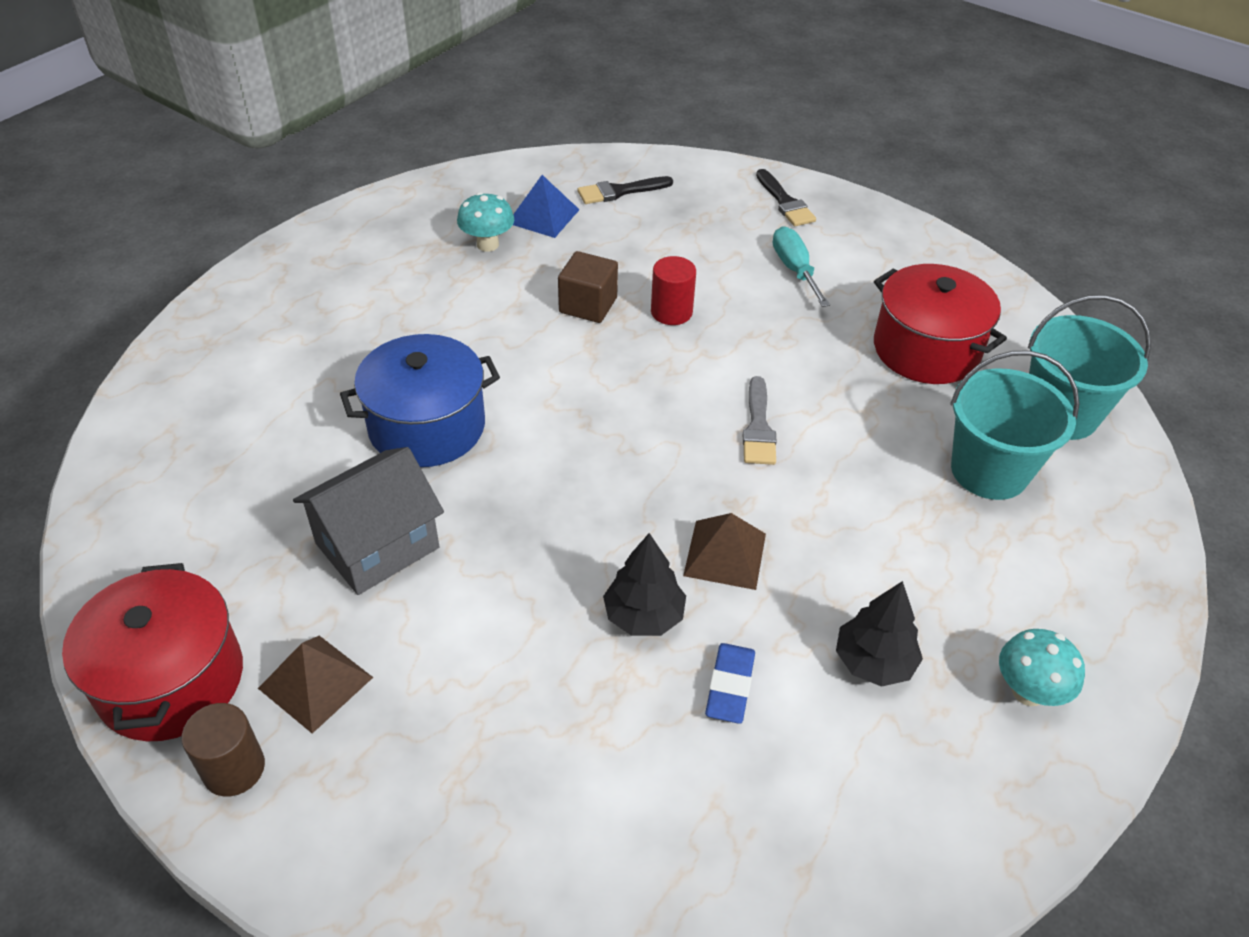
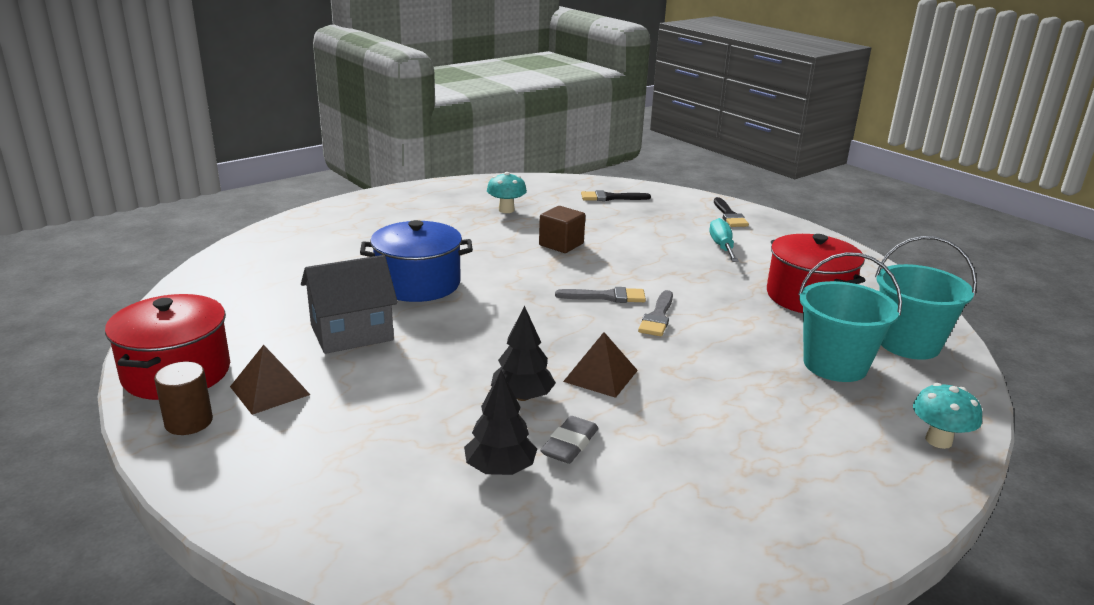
camera: 15 degrees right, 20 degrees down
blue pyramid [513,175,580,238] -> none
red cylinder [651,256,696,325] -> none
blue eraser [705,643,755,724] -> grey eraser [540,416,599,464]
black tree [836,581,923,687] -> black tree moved to [464,370,537,475]
turquoise mushroom [999,629,1085,706] -> turquoise mushroom moved to [913,383,982,449]
none -> grey brush [555,287,646,303]

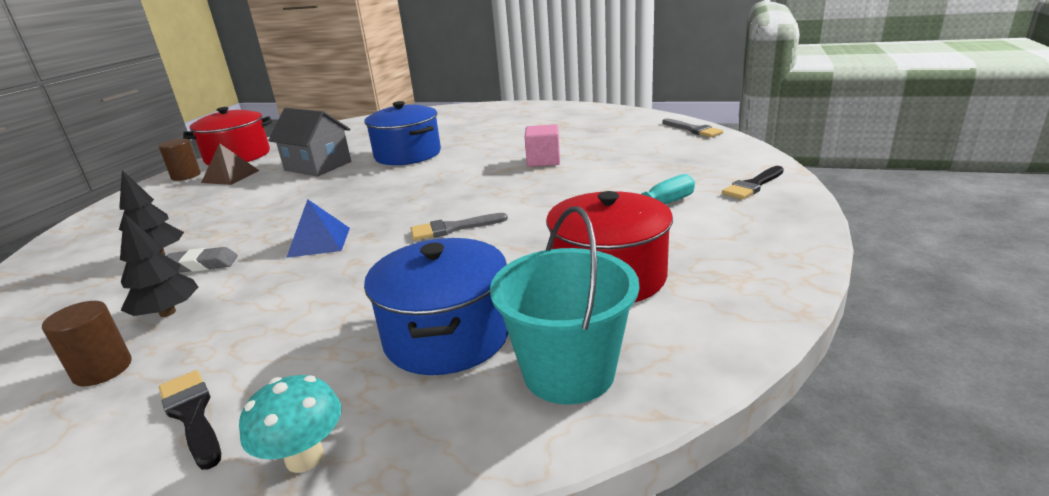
camera: 60 degrees right, 0 degrees up
turquoise mushroom [487,172,527,213] -> none
black tree [491,306,556,401] -> black tree moved to [120,213,199,317]
brown cube [539,206,585,253] -> pink cube [525,124,560,167]
grey brush [555,287,646,303] -> grey brush moved to [663,118,723,137]
brown pyramid [563,332,638,398] -> blue pyramid [286,199,350,258]
black brush [581,190,651,201] -> black brush moved to [159,370,221,470]
turquoise bucket [798,252,902,382] -> blue pot [364,238,508,375]
none -> brown cylinder [42,301,132,386]

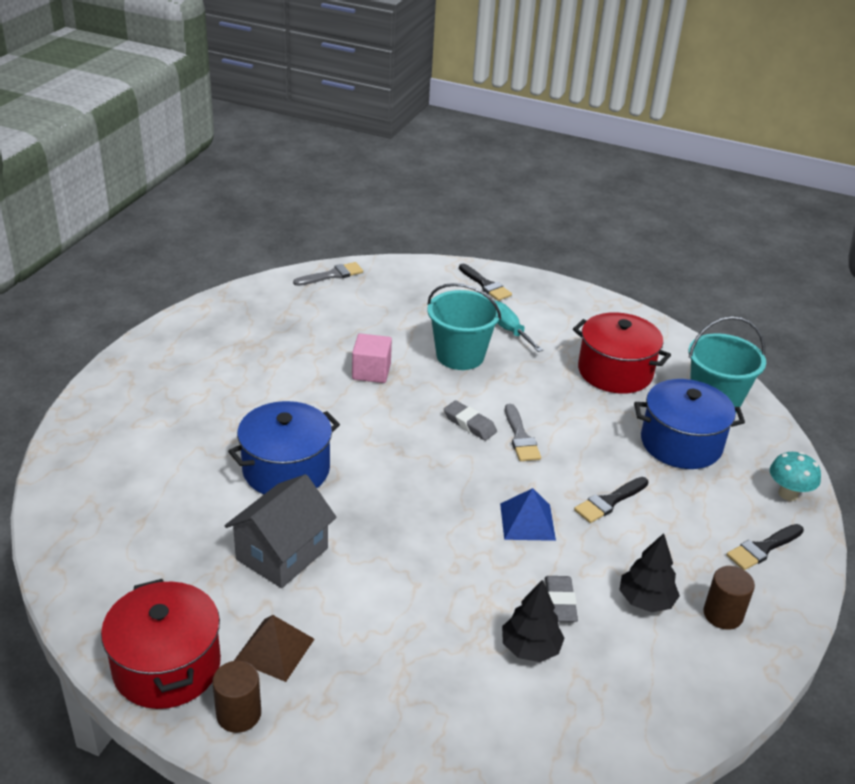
camera: 90 degrees left, 10 degrees up
none -> turquoise bucket [427,283,501,370]
none -> grey eraser [444,401,497,441]
none -> black brush [574,477,648,523]

